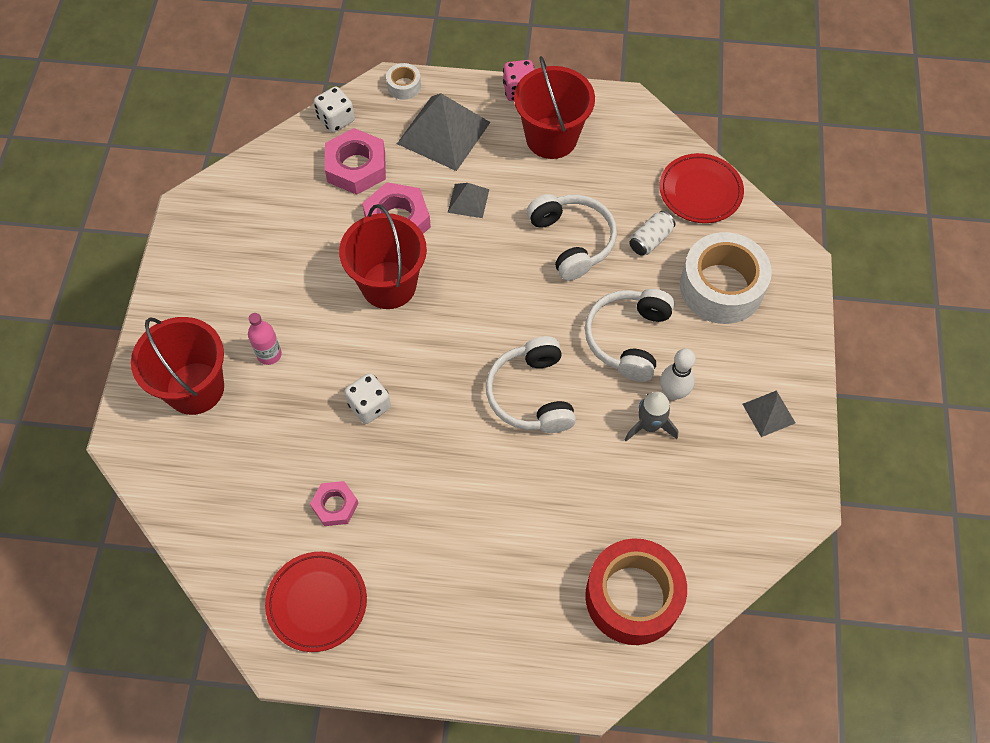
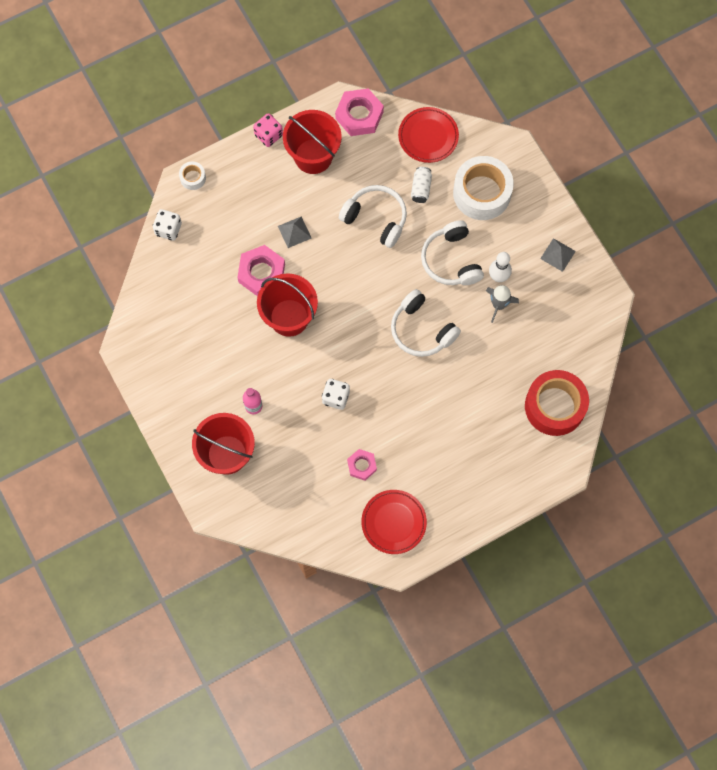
camera: 35 degrees left, 10 degrees up
pink nut [325,128,386,195] -> pink nut moved to [335,88,384,136]
grey pyramid [397,93,490,171] -> none

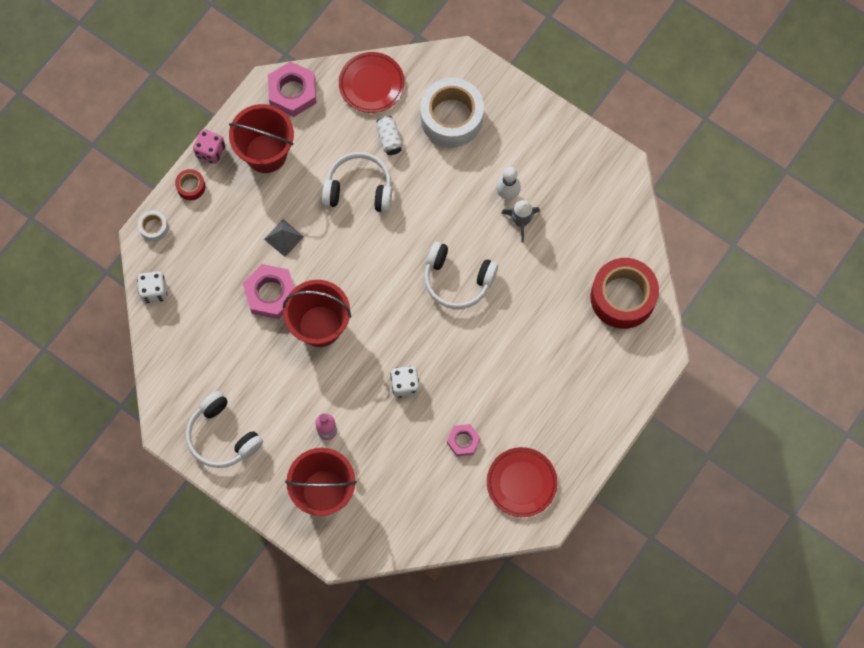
camera: 25 degrees left, 0 degrees up
white headphones [421,220,484,285] -> white headphones moved to [186,391,263,468]
grey pyramid [540,238,576,272] -> none
none -> red tape [175,169,205,200]

